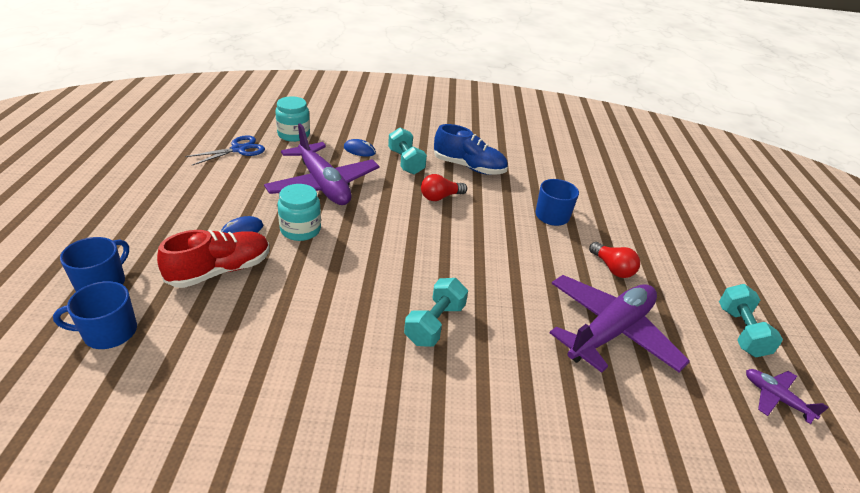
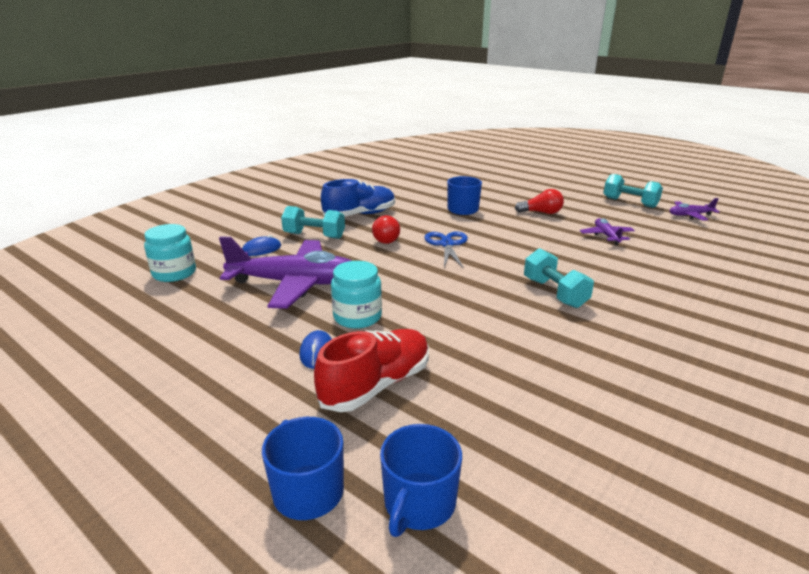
camera: 50 degrees left, 10 degrees down
red shoe [157,230,269,288] -> red shoe turned 45 degrees clockwise [314,329,429,412]
blue scissors [185,135,265,165] -> blue scissors moved to [424,231,468,269]
purple plane [550,275,690,373] -> purple plane [580,218,635,245], size x0.46

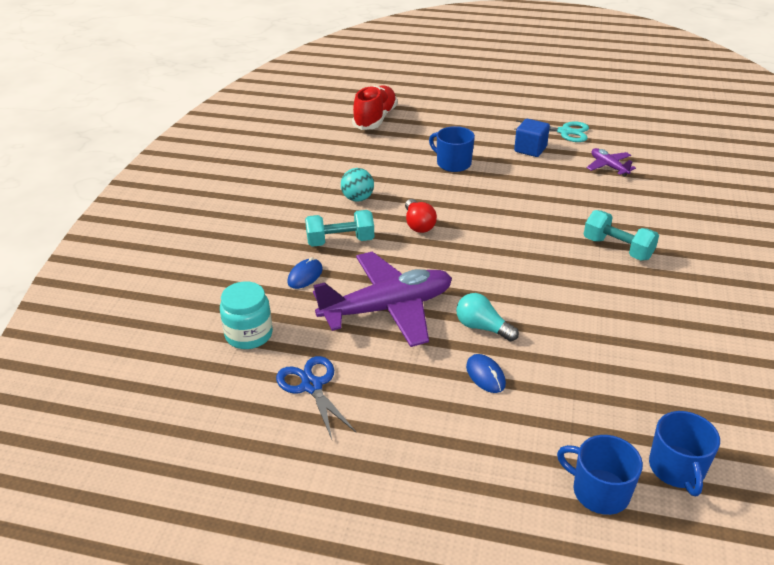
camera: 25 degrees left, 10 degrees up
red shoe [314,329,429,412] -> red shoe moved to [352,85,398,130]
blue shoe [321,179,395,217] -> turquoise ball [341,168,374,202]
turquoise jar [331,261,382,329] -> turquoise light bulb [456,293,519,341]
blue scissors [424,231,468,269] -> blue scissors moved to [276,356,356,439]
red light bulb [515,189,564,214] -> blue cube [514,119,550,157]
turquoise dumbbell [603,174,663,208] -> none
purple plane [670,198,720,221] -> none
none -> turquoise scissors [514,120,589,142]

